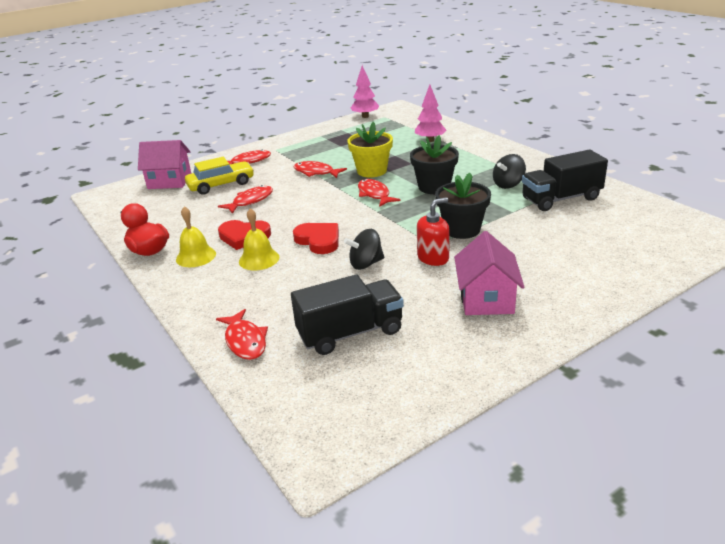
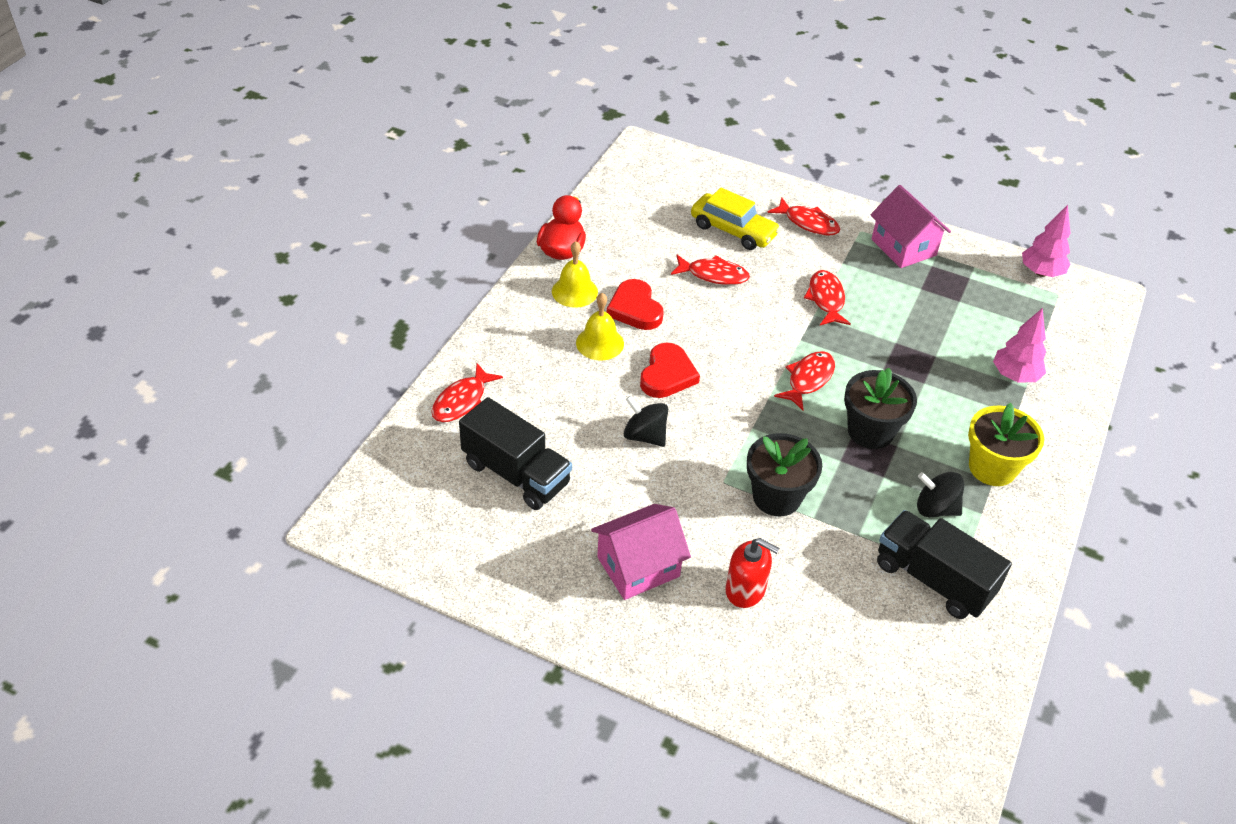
camera: 55 degrees right, 15 degrees up
pink house [138,140,191,189] -> pink house moved to [870,185,951,268]
yellow flower pot [347,122,393,177] -> yellow flower pot moved to [968,403,1044,486]
red soap dispenser [417,197,450,266] -> red soap dispenser moved to [725,538,780,608]

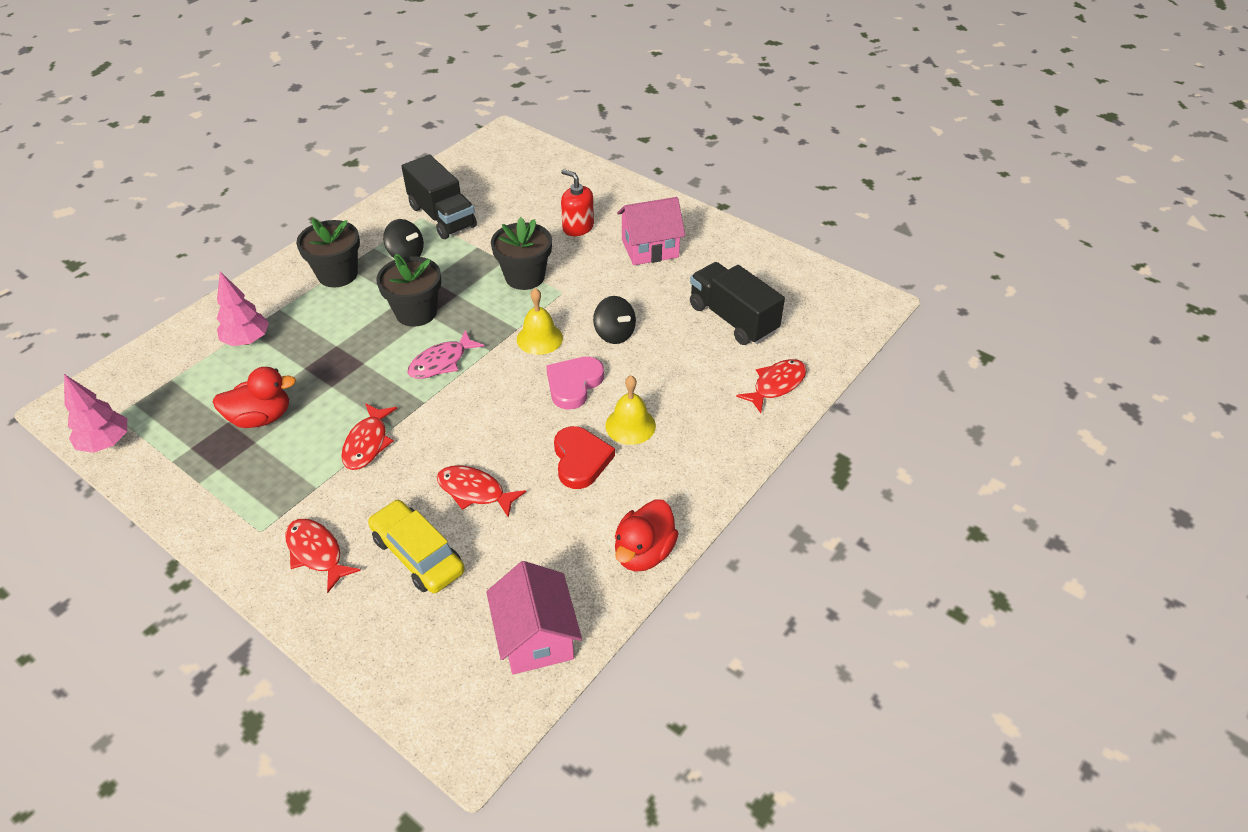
camera: 165 degrees left, 0 degrees up
yellow bell [552,241,598,308] -> yellow bell moved to [517,288,563,355]
red heart [640,343,700,398] -> pink heart [546,357,604,409]
red fish [774,351,835,410] -> pink fish [407,330,485,379]
pink house [870,185,951,268] -> pink house moved to [486,561,582,674]
yellow flower pot [968,403,1044,486] -> black flower pot [296,219,360,288]
none -> red duck [213,367,296,428]

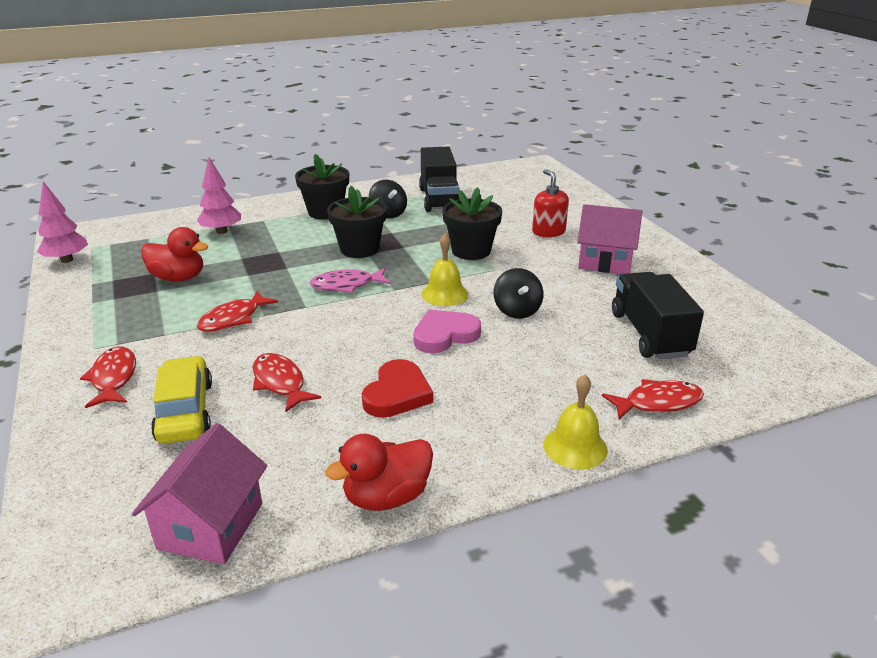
camera: 30 degrees right, 15 degrees down
yellow bell [605,376,656,445] -> yellow bell moved to [544,374,608,469]

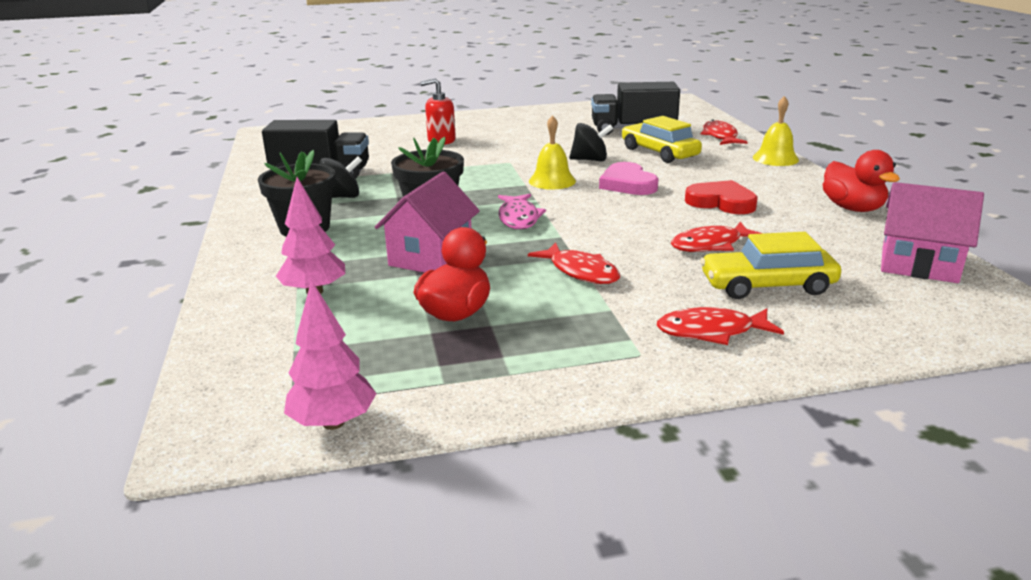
camera: 80 degrees left, 5 degrees down
black flower pot [442,187,502,260] -> none
pink house [577,204,642,274] -> pink house moved to [375,172,480,273]
none -> yellow car [622,116,702,163]

